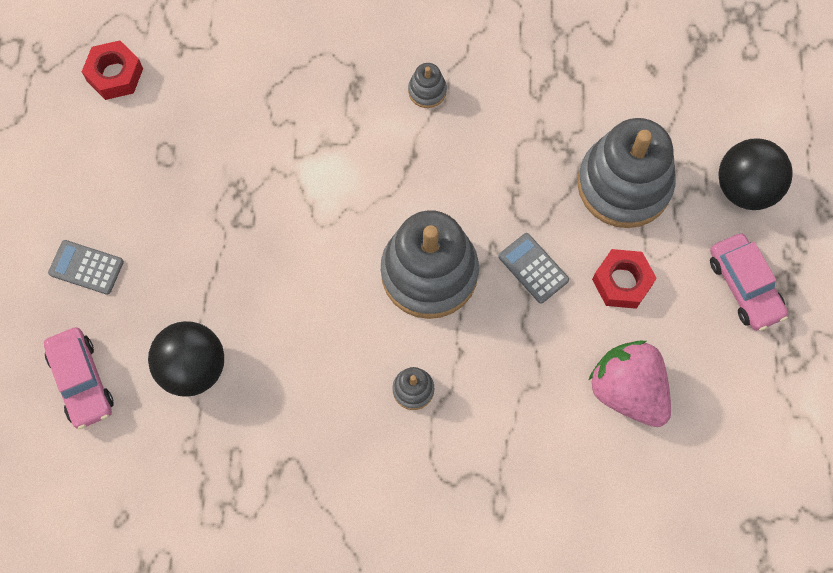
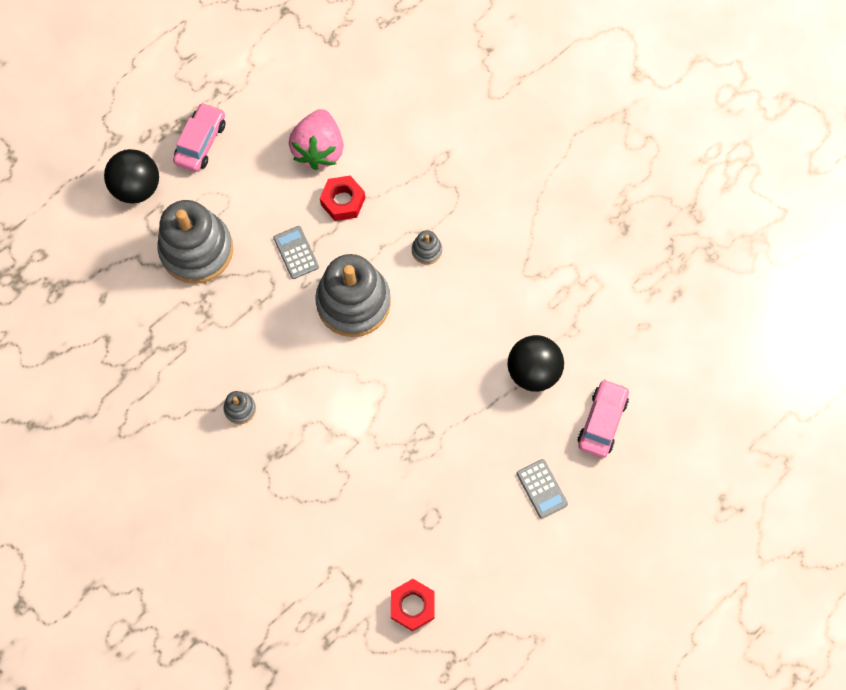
camera: 135 degrees left, 0 degrees up
grey calculator [498,233,569,304] -> grey calculator turned 150 degrees clockwise [273,226,319,279]
red nut [592,249,657,309] -> red nut moved to [320,176,365,221]

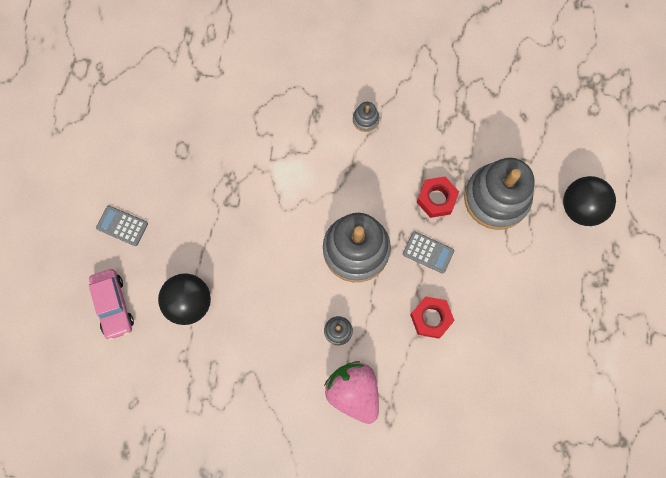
camera: 140 degrees right, 5 degrees up
pink car [173,102,225,172] -> none
pink strawberry [289,109,344,170] -> pink strawberry moved to [324,361,379,424]
red nut [391,579,435,631] -> red nut moved to [417,177,459,218]

